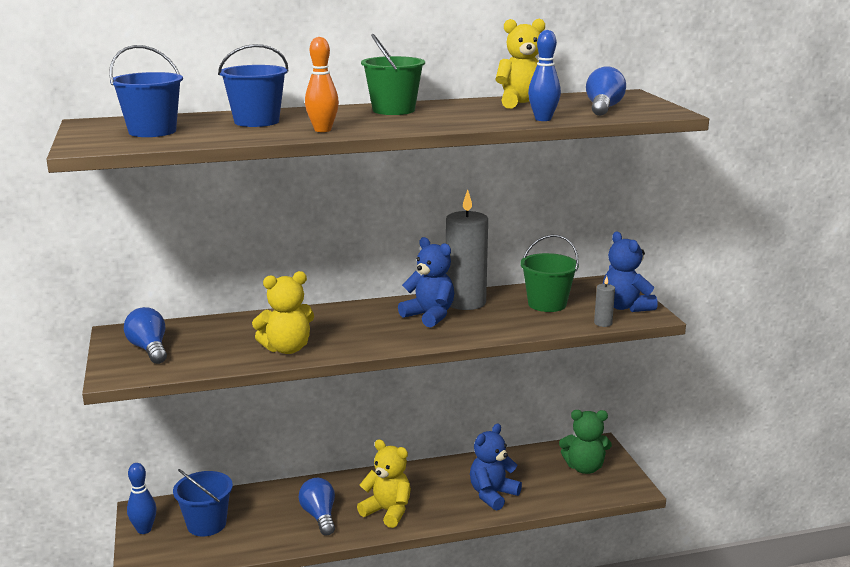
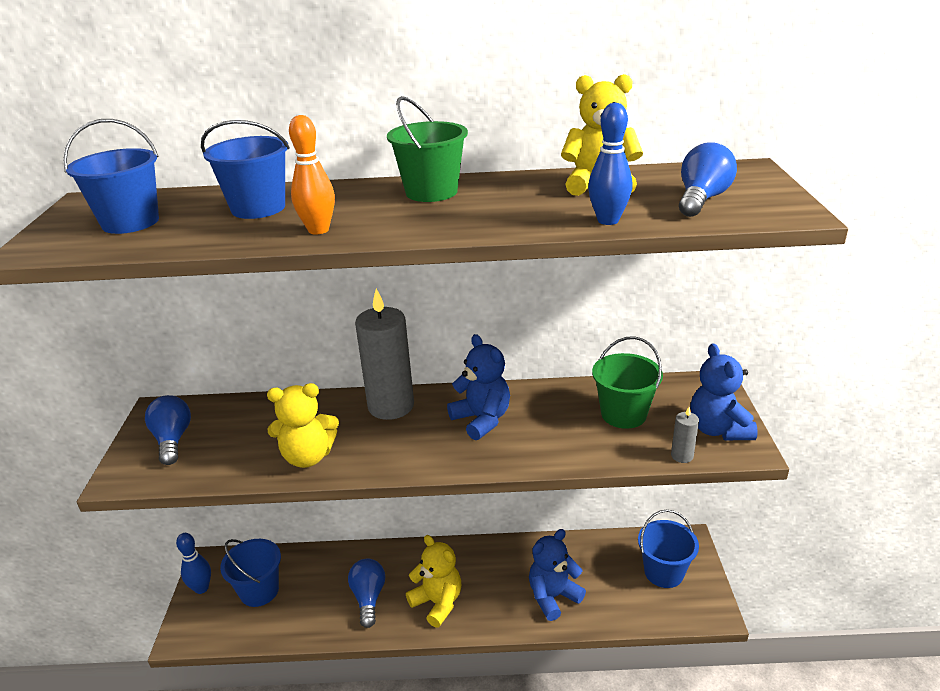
camera: 15 degrees right, 10 degrees up
grey candle [446,190,488,310] -> grey candle moved to [355,289,414,420]
green teddy bear [559,410,612,474] -> blue bucket [638,510,699,588]

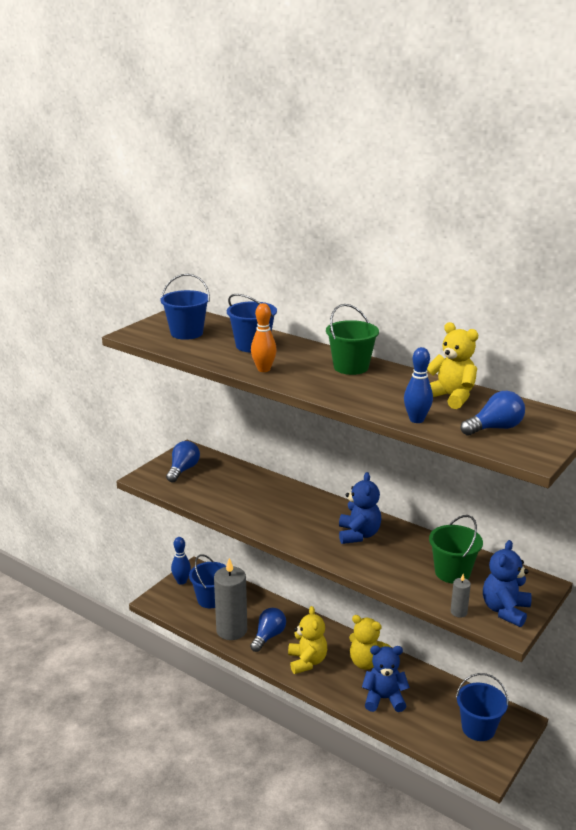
camera: 35 degrees right, 5 degrees down
yellow teddy bear [267,383,339,468] -> yellow teddy bear moved to [349,615,391,670]
grey candle [355,289,414,420] -> grey candle moved to [214,558,247,640]

